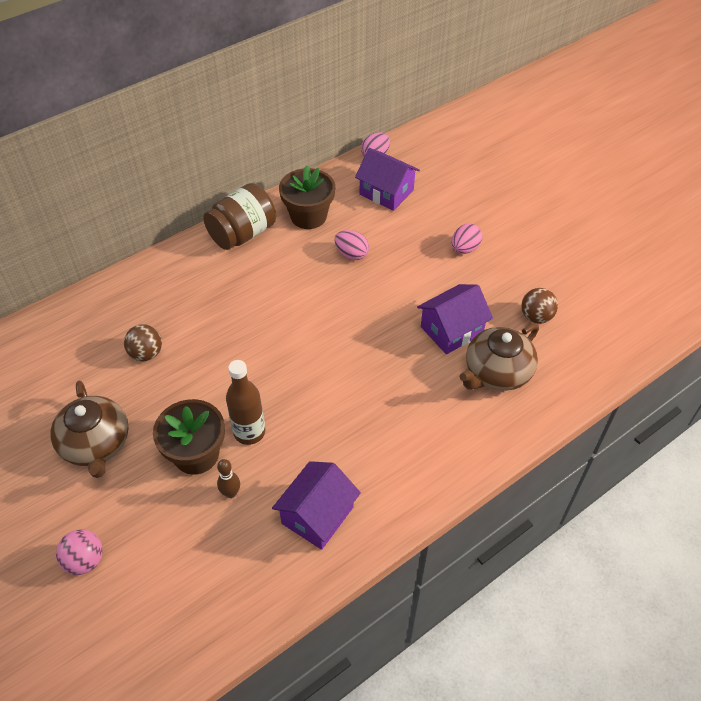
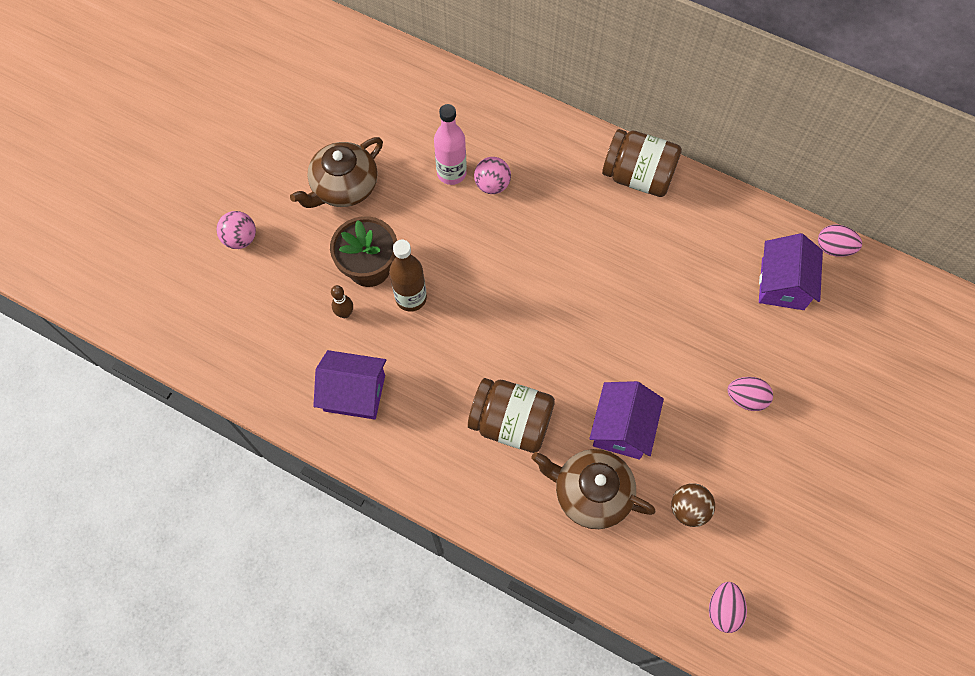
camera: 65 degrees right, 15 degrees up
brown ball [124,324,162,361] -> pink bottle [434,104,467,185]
brown flower pot [279,165,335,229] -> none
pink egg [335,230,369,260] -> pink egg moved to [709,582,747,633]
purple house [417,284,493,354] -> purple house turned 75 degrees clockwise [589,381,664,459]
none -> brown jar [468,378,555,453]
none -> pink ball [474,157,511,194]

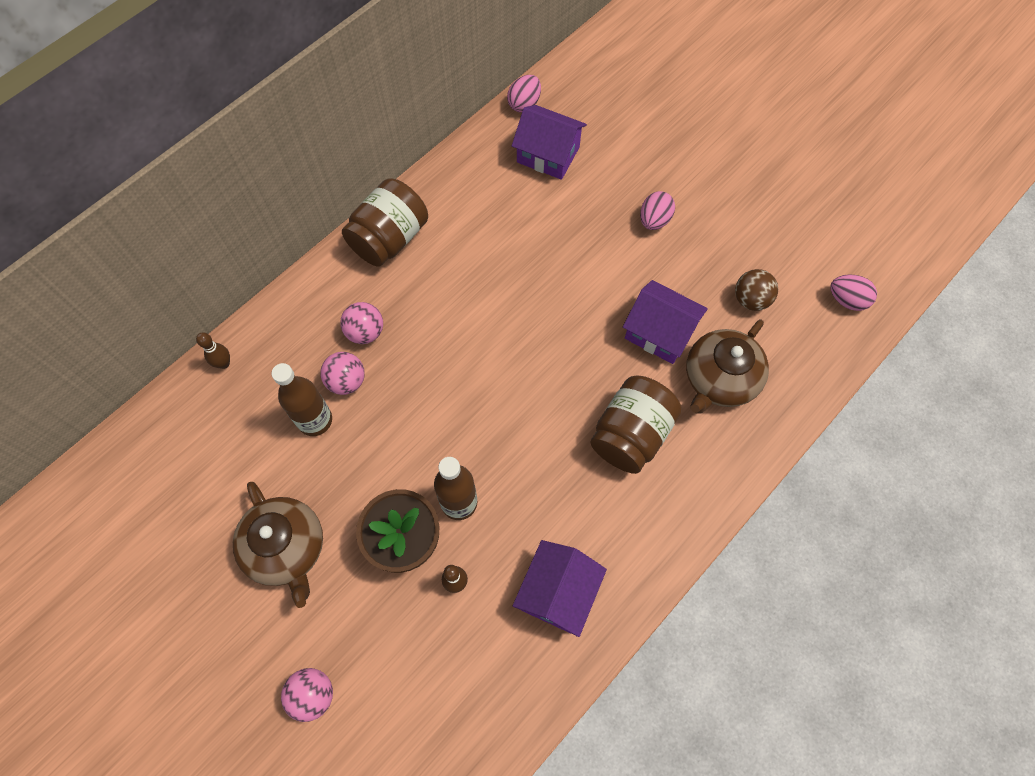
camera: 75 degrees left, 0 degrees up
pink bottle [434,104,467,185] -> brown bottle [272,363,332,436]
none -> brown bowling pin [196,332,230,369]
none -> pink ball [340,302,383,344]

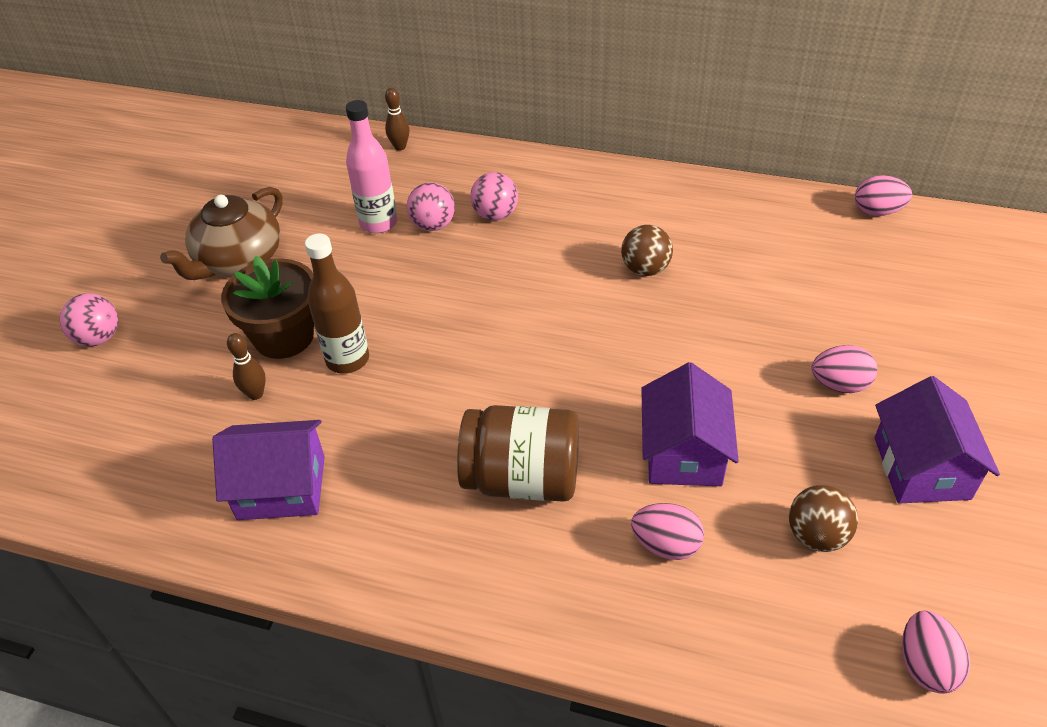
camera: 65 degrees right, 20 degrees down
brown bottle [272,363,332,436] -> pink bottle [346,100,397,233]
brown jar [342,178,428,267] -> none
purple house [512,105,587,180] -> purple house moved to [875,376,1000,504]
brown teapot [686,320,769,413] -> pink egg [631,503,704,560]
none -> brown ball [621,225,673,276]

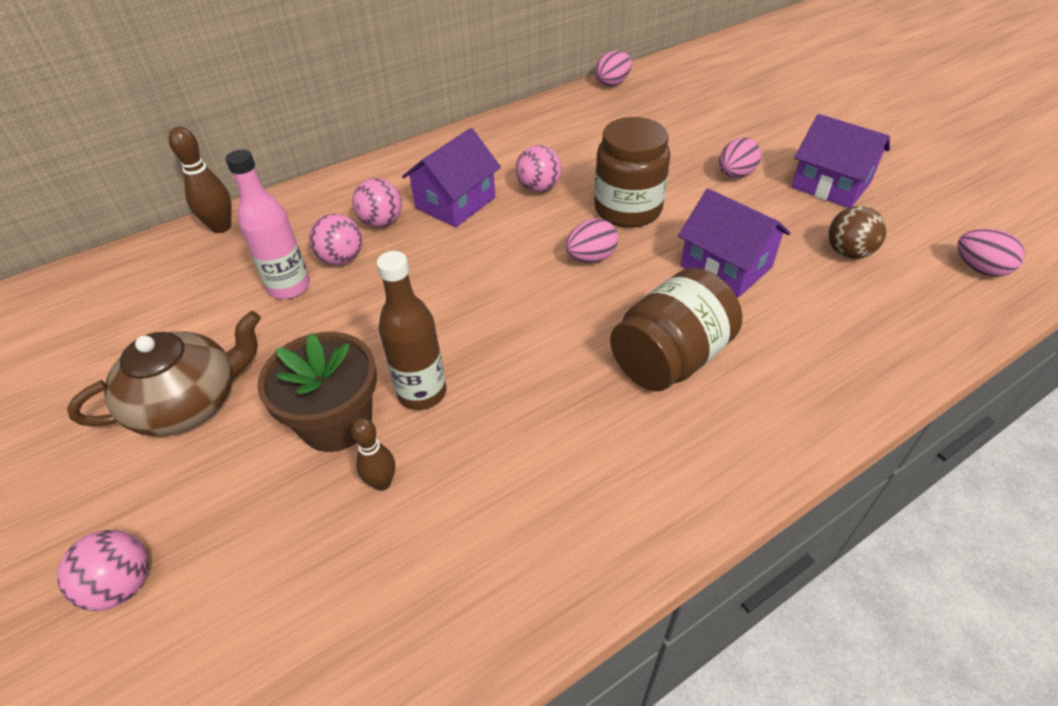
camera: 50 degrees left, 0 degrees up
brown teapot [160,187,283,280] -> brown teapot turned 105 degrees counterclockwise [67,311,261,436]
purple house [212,420,325,520] -> purple house moved to [402,128,501,227]
brown bowling pin [385,88,409,150] -> brown bowling pin [169,127,232,233], size x1.51
brown ball [621,225,673,276] -> pink ball [516,145,562,193]
pink egg [631,503,704,560] -> pink egg moved to [565,218,618,263]
none -> brown jar [594,117,670,228]

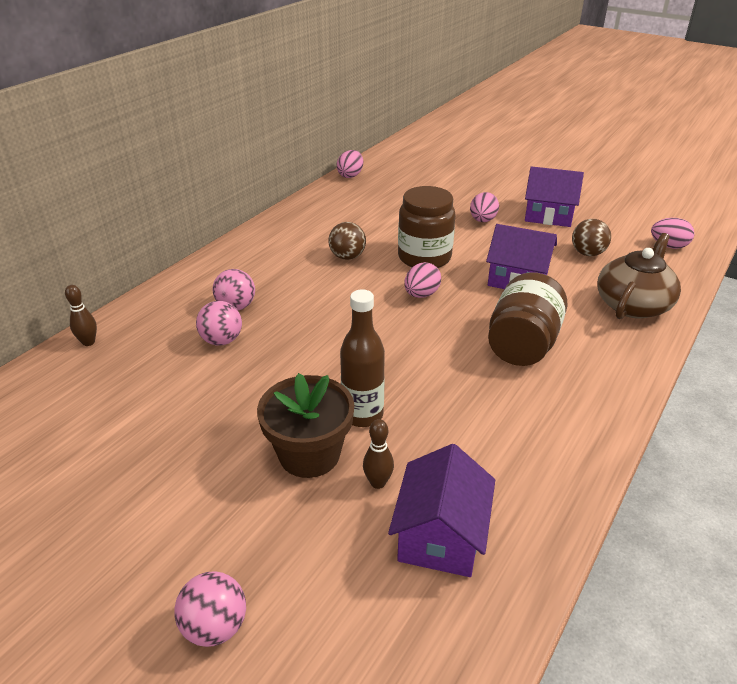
camera: 25 degrees left, 10 degrees down
brown teapot [67,311,261,436] -> brown teapot moved to [597,233,681,319]
brown bowling pin [169,127,232,233] -> brown bowling pin [65,285,97,346], size x0.66
pink bottle [225,150,310,299] -> none
purple house [402,128,501,227] -> purple house moved to [388,444,495,577]
pink ball [516,145,562,193] -> brown ball [328,222,366,260]

